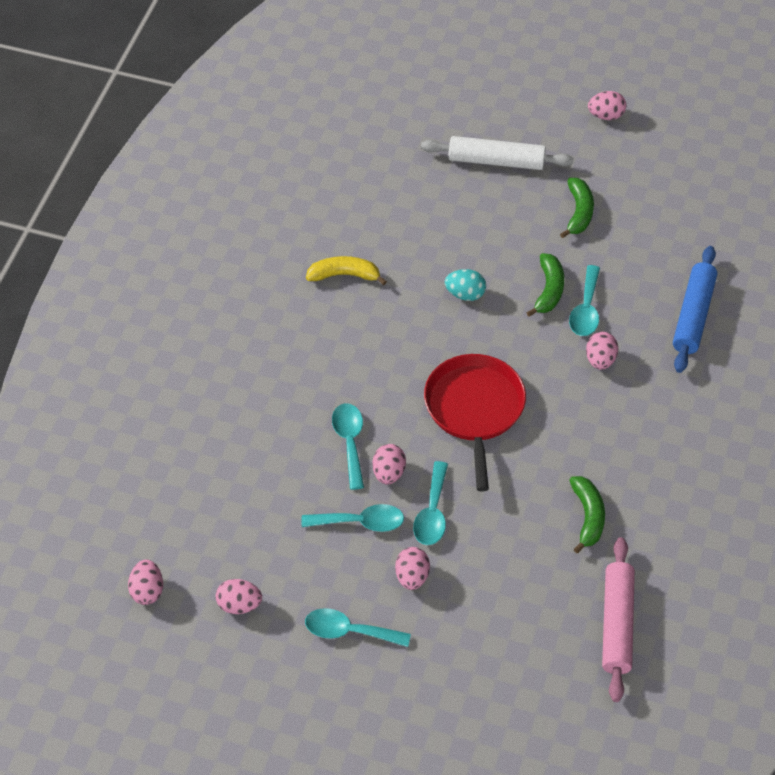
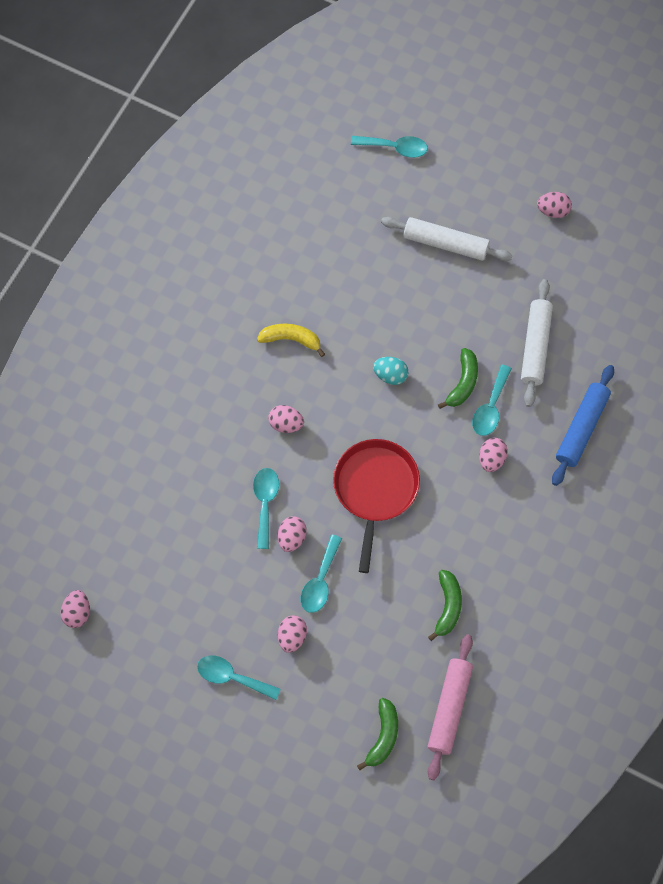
camera: 10 degrees right, 15 degrees up
pink egg [216,579,262,614] -> pink egg moved to [268,405,304,433]
turquoise spoon [301,504,404,532] -> turquoise spoon moved to [351,136,428,158]
green banana [560,178,594,238] -> green banana moved to [357,698,398,770]
none -> white rolling pin [521,279,553,407]

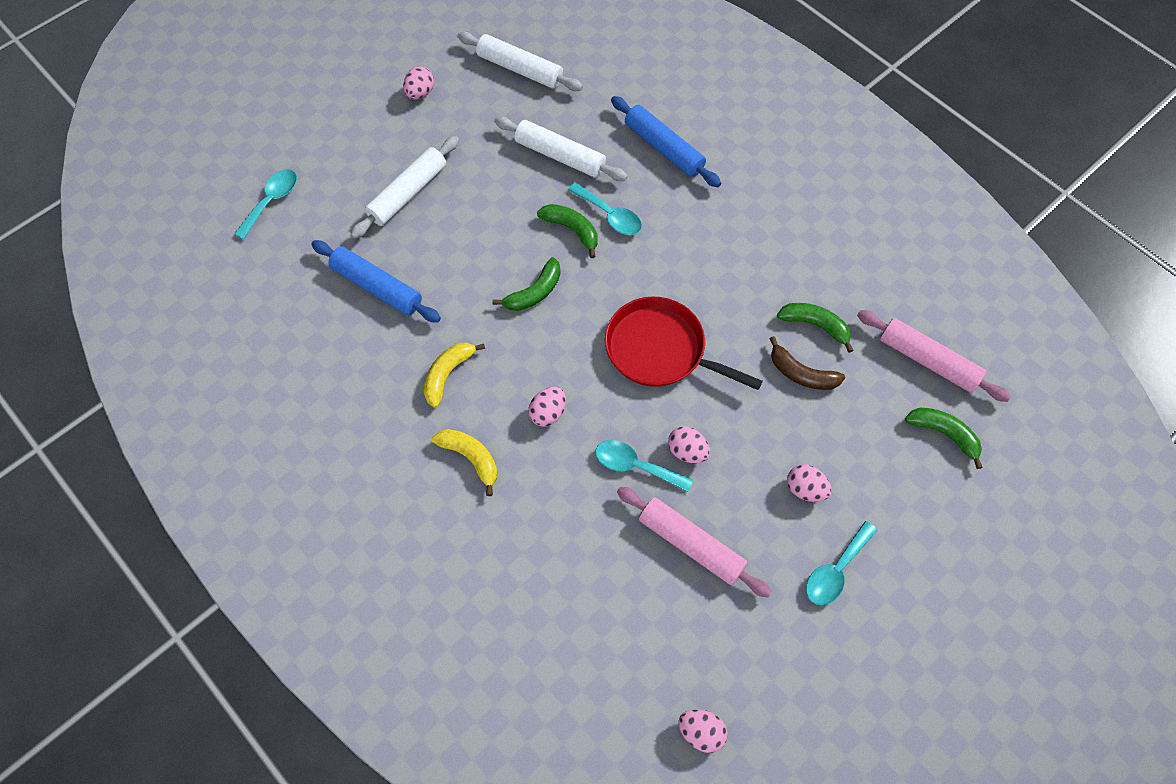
camera: 70 degrees left, 5 degrees down
turquoise spoon [301,535,342,613] -> none
turquoise egg [373,357,409,385] -> green banana [493,257,561,311]
pink egg [479,438,508,472] -> none
none -> blue rolling pin [311,240,441,323]
none -> yellow banana [432,429,497,496]
none -> white rolling pin [457,32,583,91]
none -> pink rolling pin [617,486,772,598]
none -> brown banana [769,336,845,390]

